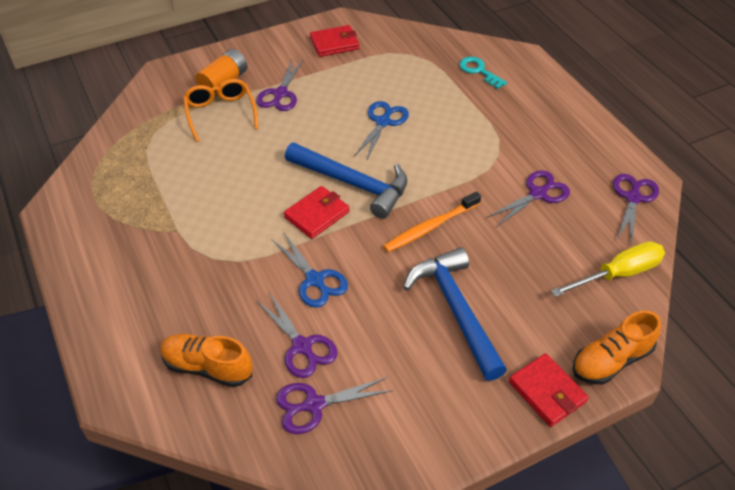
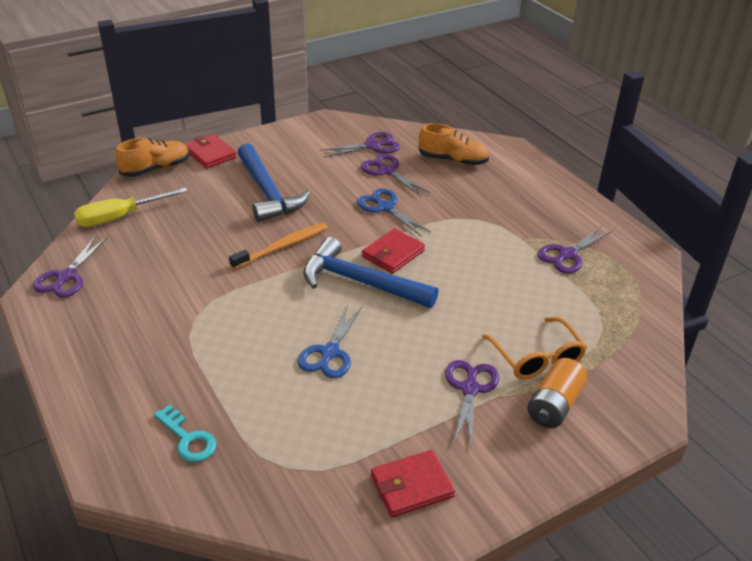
camera: 175 degrees right, 10 degrees down
purple scissors [487,170,570,226] -> purple scissors moved to [538,227,612,273]

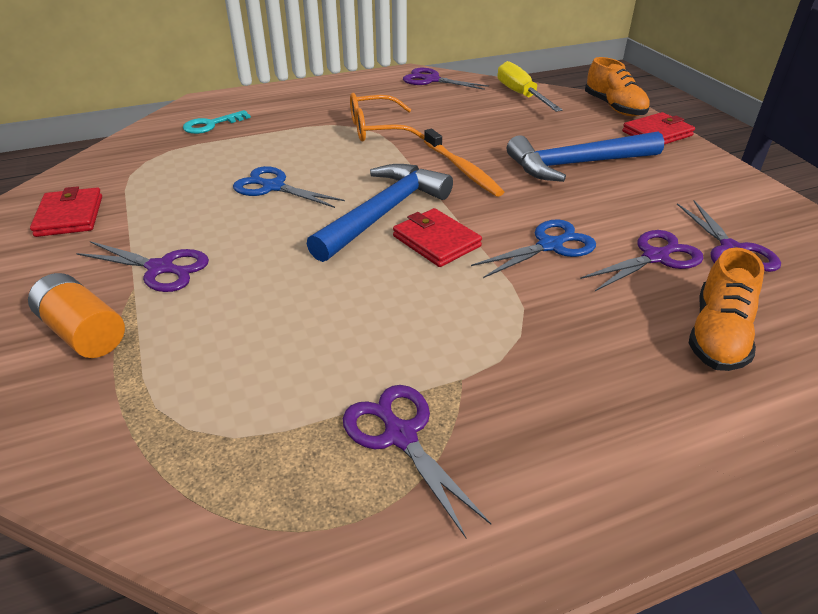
camera: 100 degrees right, 0 degrees up
orange glasses [482,317,587,379] -> orange glasses moved to [350,93,424,141]

